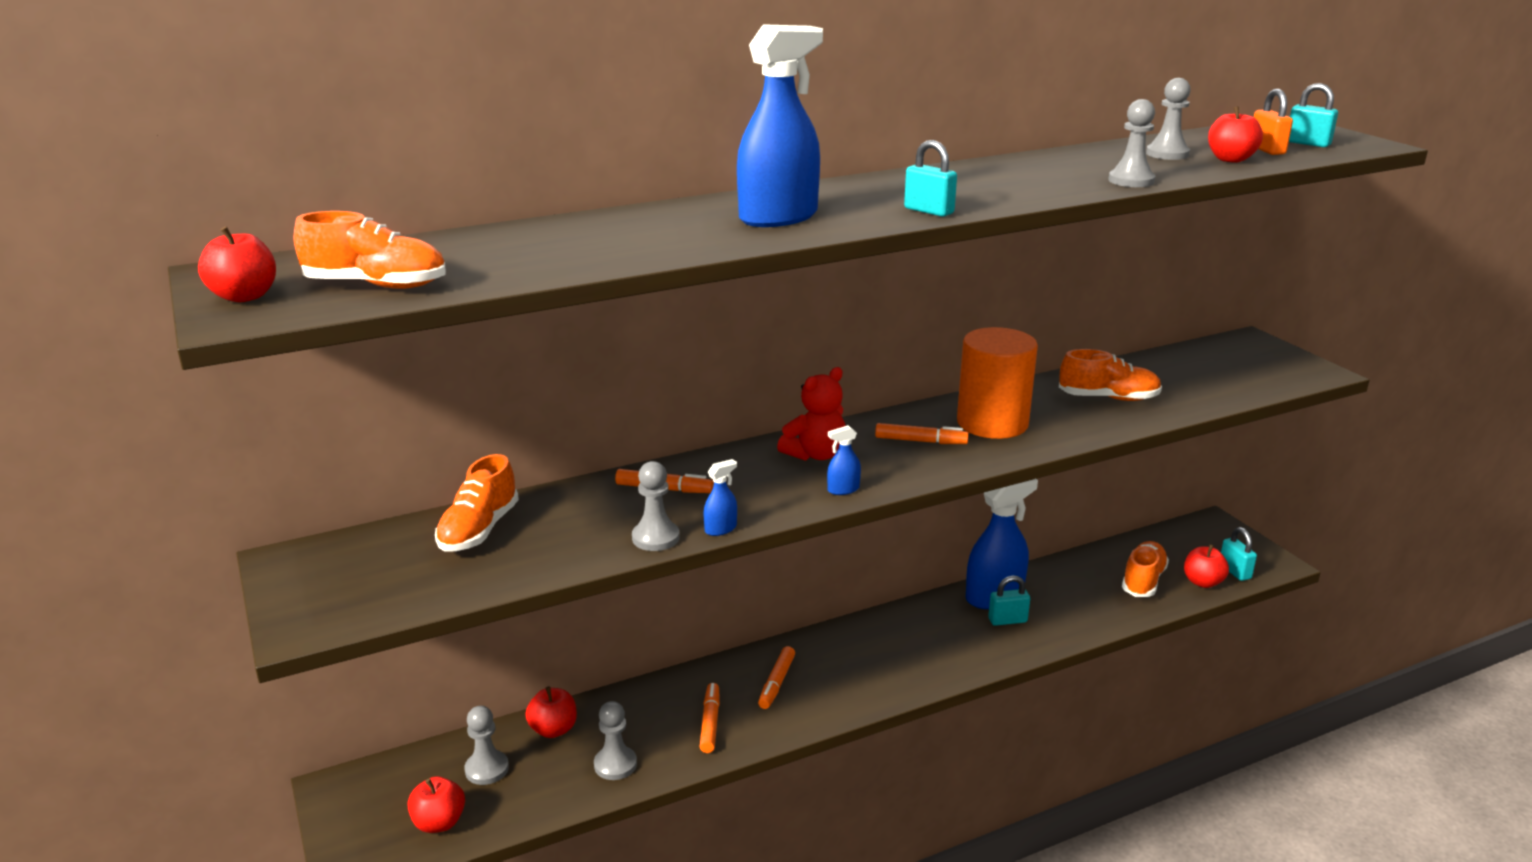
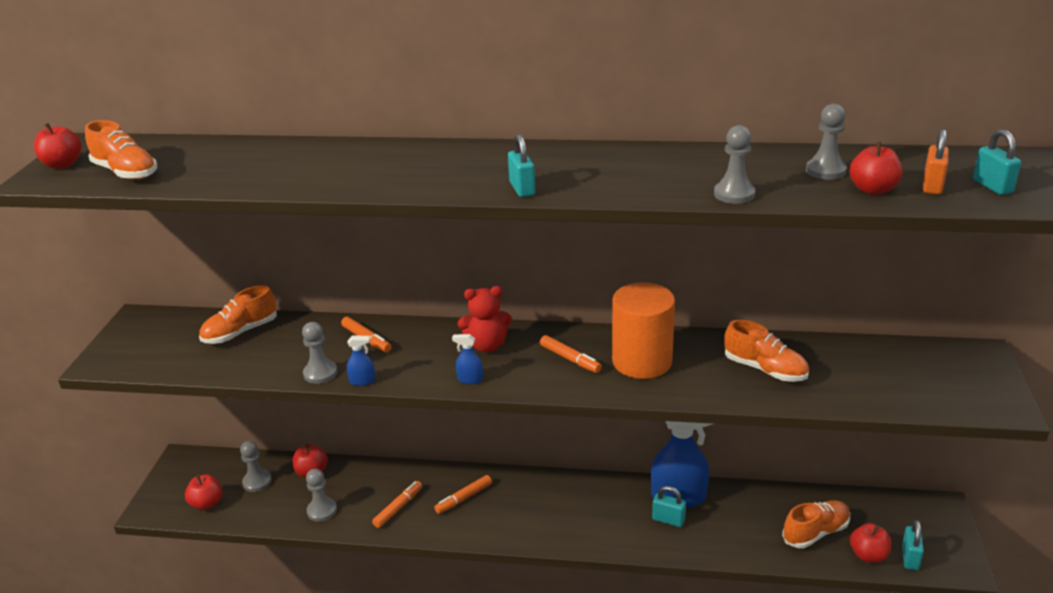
camera: 35 degrees right, 5 degrees up
blue spray bottle [737,24,823,227] -> none

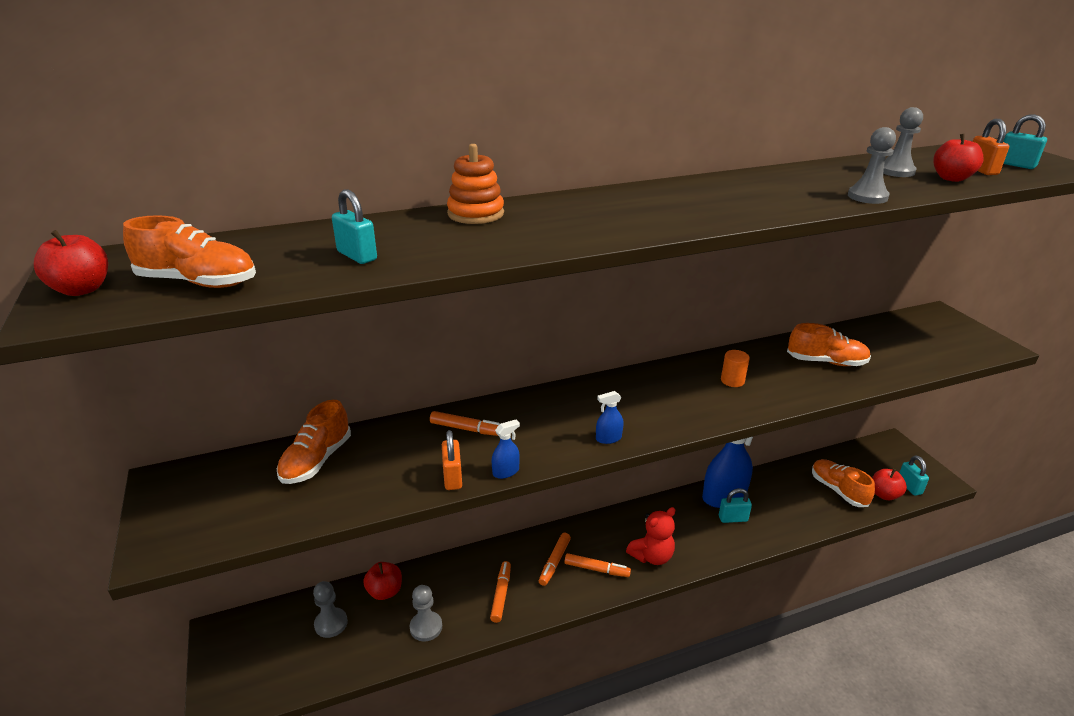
camera: 30 degrees left, 0 degrees up
red apple [185,475,222,510] -> none
grey pawn [302,322,337,384] -> orange padlock [442,430,462,490]
red teddy bear [458,286,512,352] -> red teddy bear moved to [626,507,676,565]
turquoise padlock [508,134,535,197] -> turquoise padlock moved to [332,189,377,264]
orange marker [540,335,602,373] -> orange marker moved to [564,553,631,577]
orange cylinder [612,282,675,379] -> orange cylinder [721,350,750,387], size x0.42
orange shoe [782,500,850,548] -> orange shoe turned 60 degrees counterclockwise [812,459,875,507]
none -> orange stacking toy [447,144,504,224]

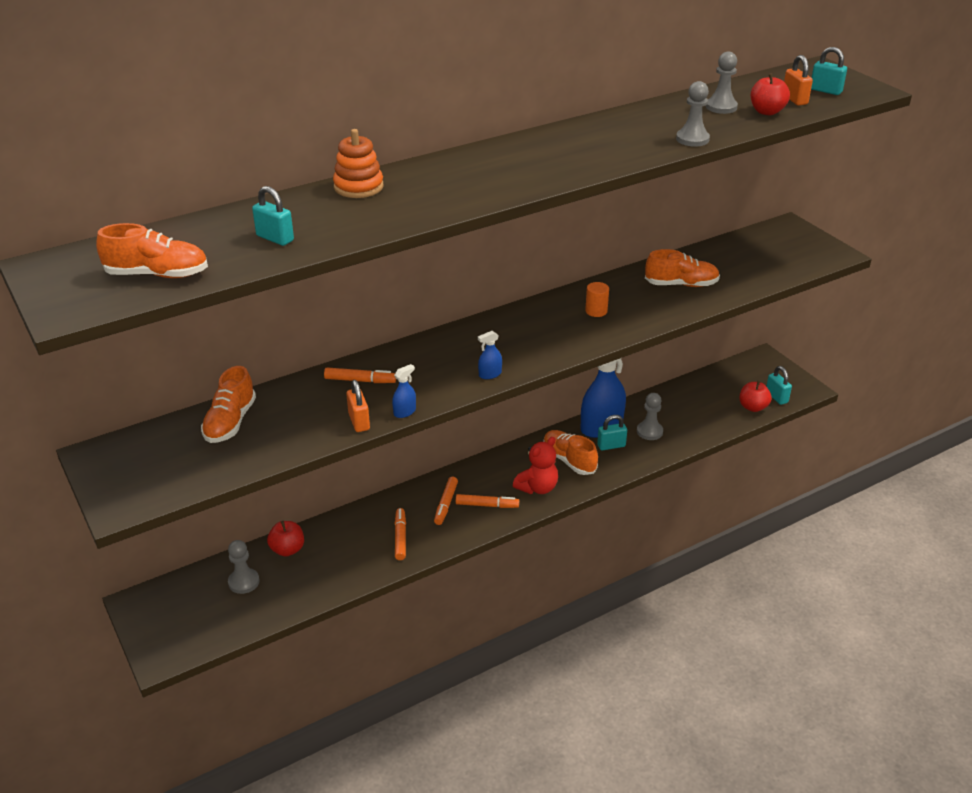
camera: 10 degrees left, 5 degrees up
red apple [34,230,108,296] -> none
grey pawn [410,585,442,642] -> grey pawn moved to [637,393,663,440]
orange shoe [812,459,875,507] -> orange shoe moved to [543,430,598,475]

